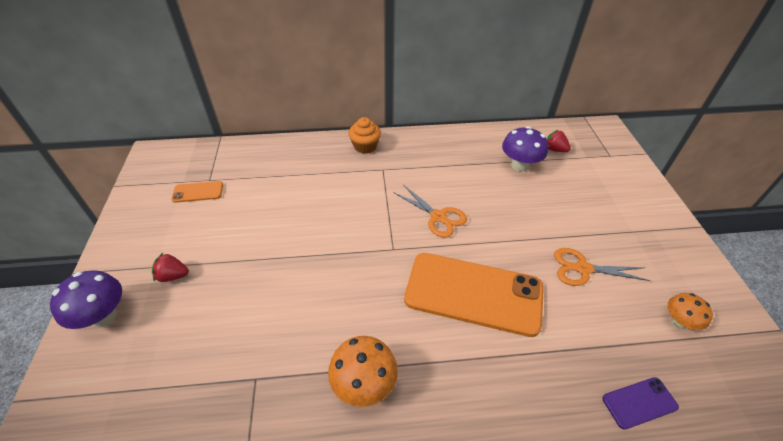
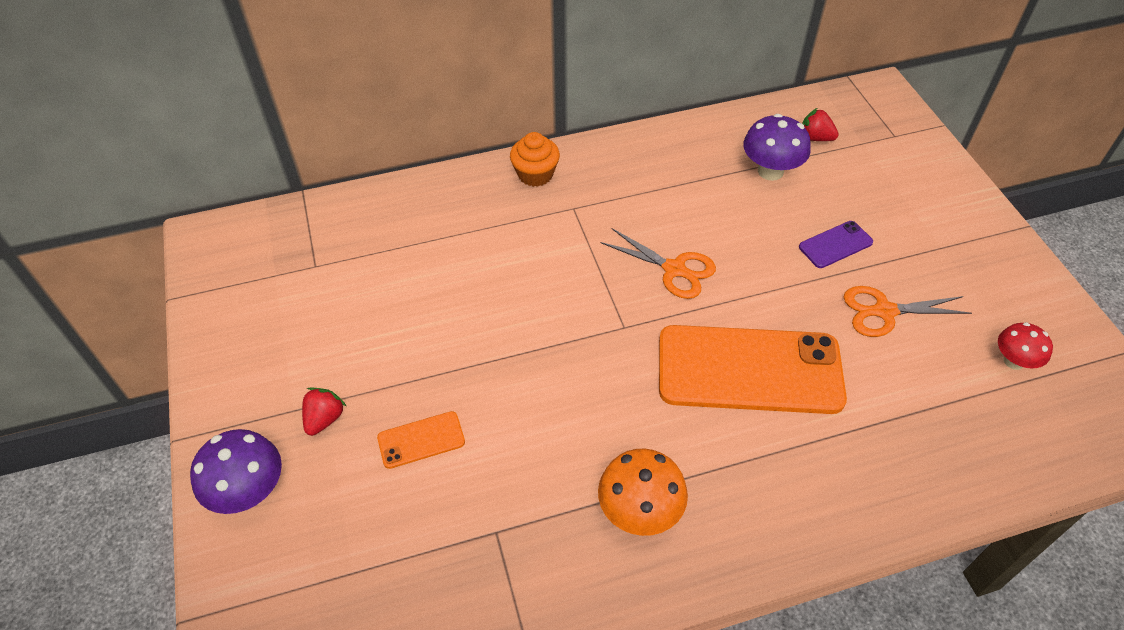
camera: 10 degrees left, 5 degrees up
red strawberry [152,253,189,282] -> red strawberry turned 120 degrees clockwise [302,387,346,436]
orange phone [171,181,223,203] -> orange phone moved to [377,411,465,469]
purple phone [602,377,679,430] -> purple phone moved to [799,221,873,268]
orange mushroom [668,293,713,330] -> red mushroom [998,322,1053,370]

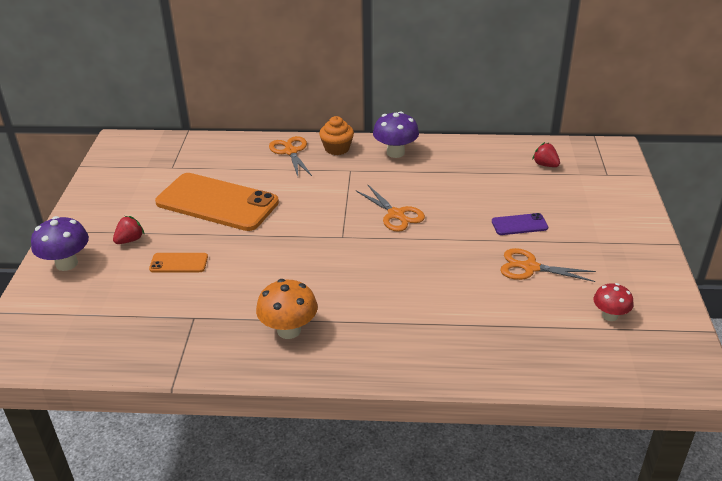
camera: 20 degrees right, 15 degrees down
orange phone [659,325,847,414] -> orange phone moved to [155,173,279,231]
purple mushroom [743,114,811,181] -> purple mushroom moved to [373,111,419,158]
none -> orange scissors [269,136,312,176]

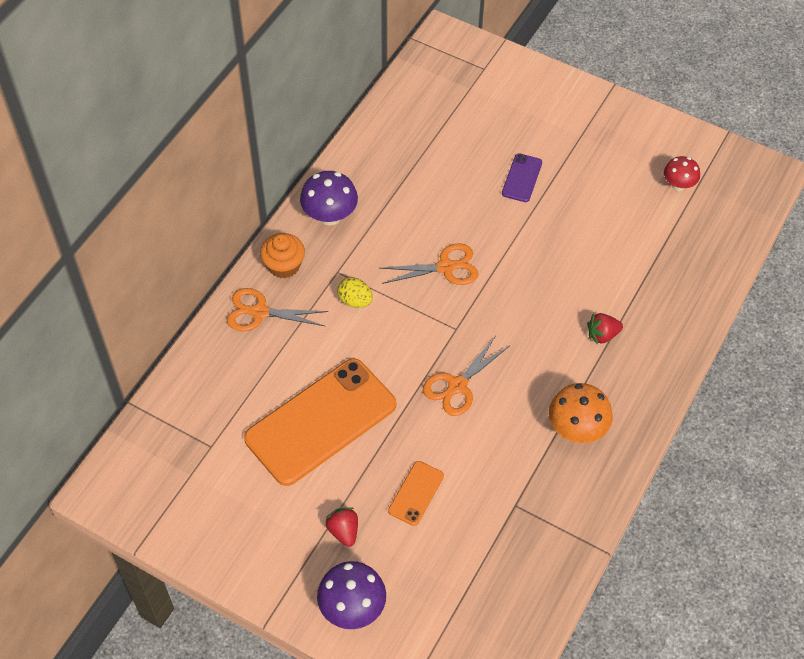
camera: 65 degrees left, 20 degrees up
orange scissors [501,248,596,282] -> orange scissors moved to [423,337,509,416]
red strawberry [532,142,560,167] -> red strawberry moved to [587,313,623,345]
none -> yellow egg [337,277,373,308]

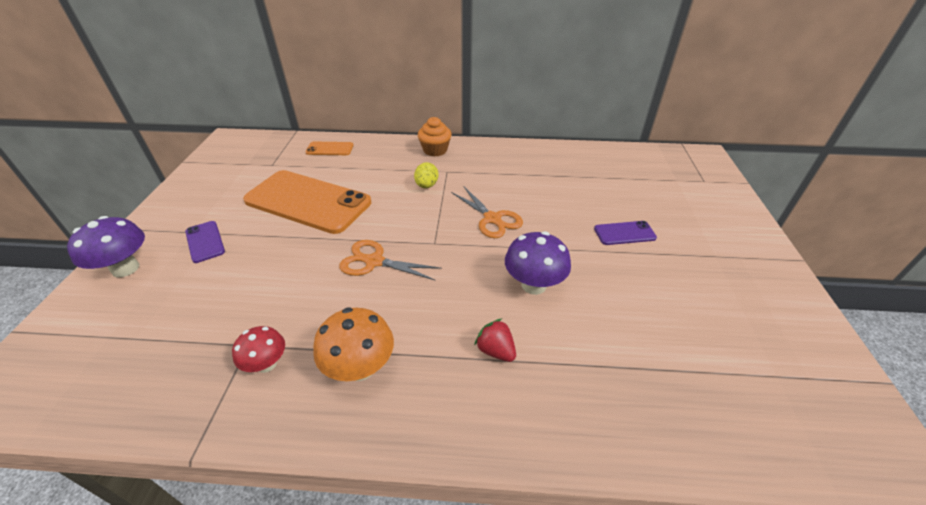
camera: 65 degrees right, 15 degrees down
orange scissors [227,288,328,331] -> none
purple mushroom [300,171,358,225] -> purple mushroom moved to [505,231,571,295]
red strawberry [325,507,358,547] -> purple phone [185,221,225,263]
orange phone [388,461,444,526] -> orange phone moved to [305,142,353,155]
red mushroom [664,156,700,191] -> red mushroom moved to [232,326,285,373]

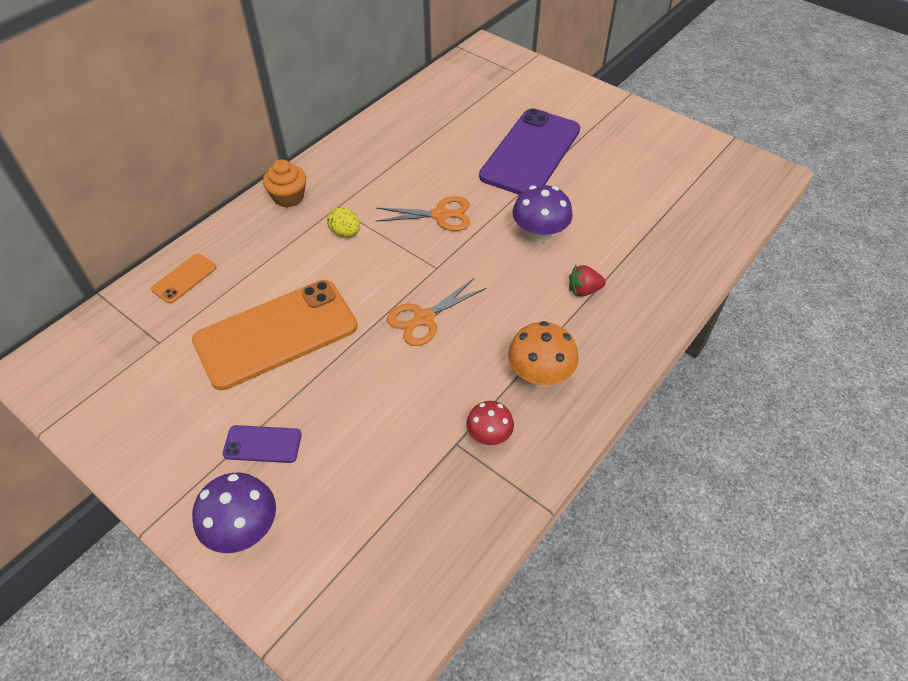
camera: 55 degrees left, 10 degrees up
purple phone [594,221,657,245] -> purple phone [479,108,580,195], size x2.31

